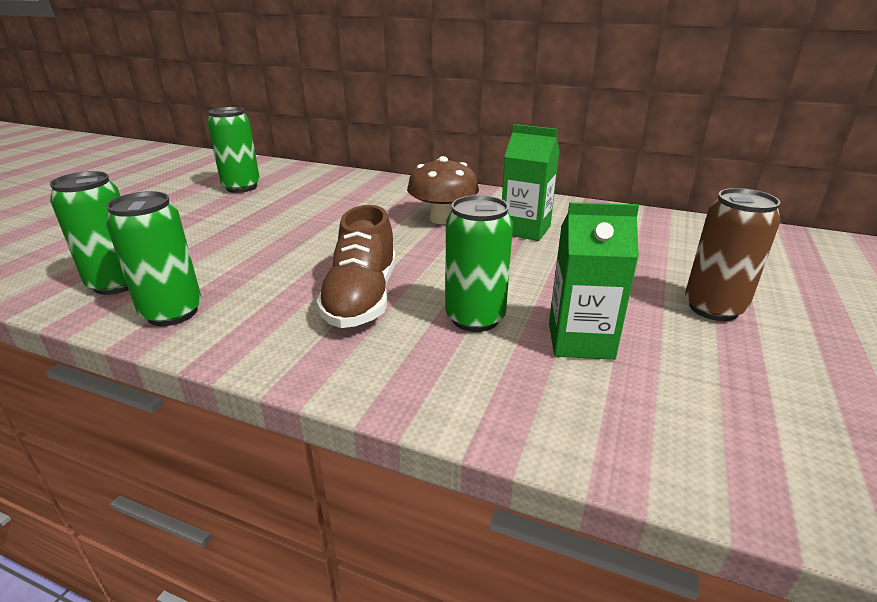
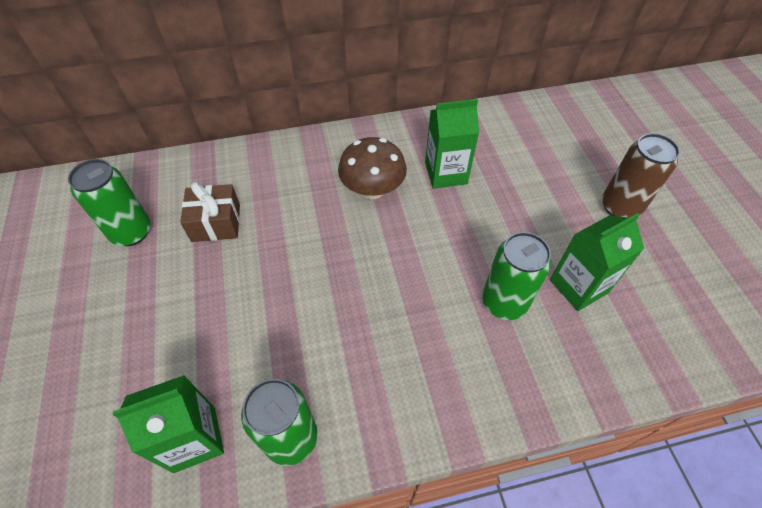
camera: 35 degrees left, 25 degrees up
green can [50,171,129,295] -> green carton [113,375,224,473]
brown shoe [316,205,396,328] -> none
none -> brown gift [180,182,240,242]

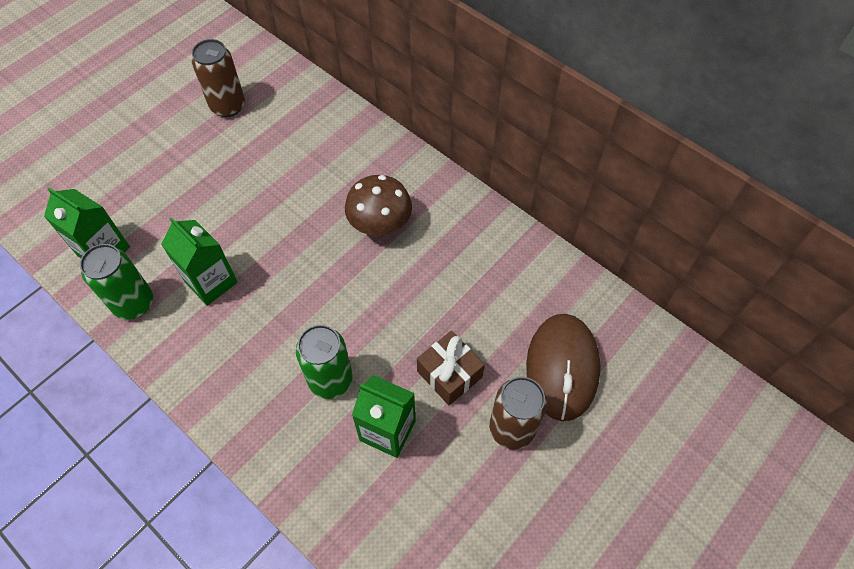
camera: 55 degrees right, 5 degrees up
green can [68,159,151,246] -> brown can [192,39,245,117]
brown gift [180,182,240,242] -> brown gift moved to [417,331,485,405]
green carton [425,99,479,189] -> green carton moved to [161,217,238,306]
none -> brown mouse [526,314,601,421]

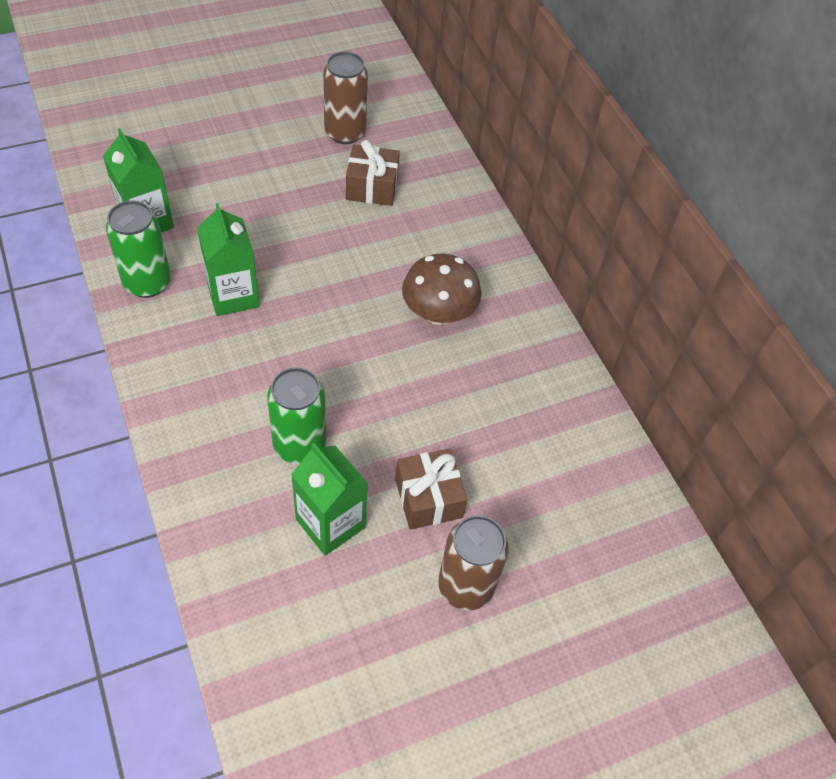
camera: 20 degrees right, 5 degrees down
brown mouse [526,314,601,421] -> none
none -> brown gift [346,140,400,206]

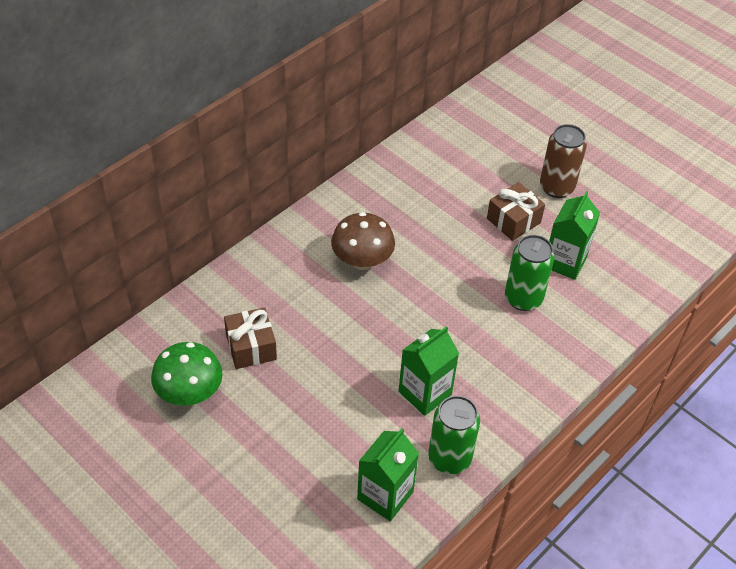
camera: 110 degrees left, 5 degrees down
brown can [323,52,368,144] -> green mushroom [151,342,222,406]

